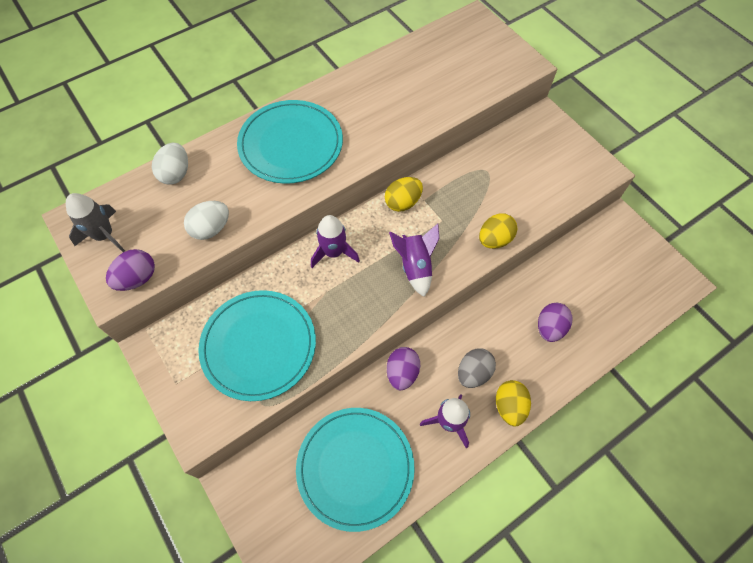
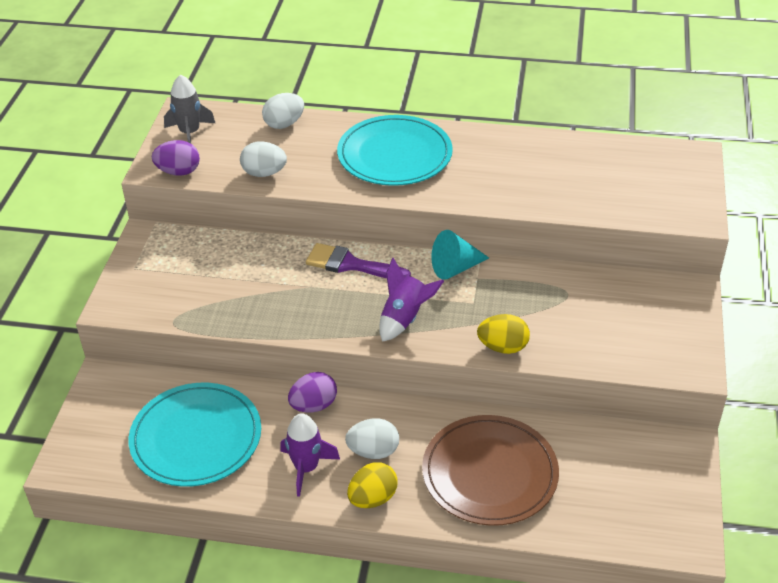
camera: 45 degrees right, 20 degrees down
turquoise plate [198,290,316,401] -> none
purple rocket [311,215,360,268] -> purple brush [306,243,411,278]
yellow egg [385,177,423,212] -> turquoise cone [431,230,489,280]
grey egg [458,348,496,388] -> white egg [345,418,399,459]
purple egg [538,303,573,342] -> brown plate [422,415,559,526]

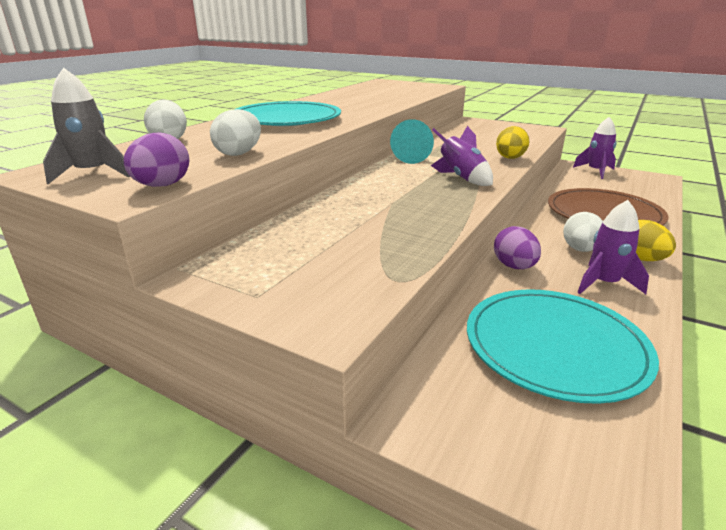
camera: 70 degrees left, 15 degrees down
purple brush [306,243,411,278] -> none
none -> purple rocket [573,117,617,179]

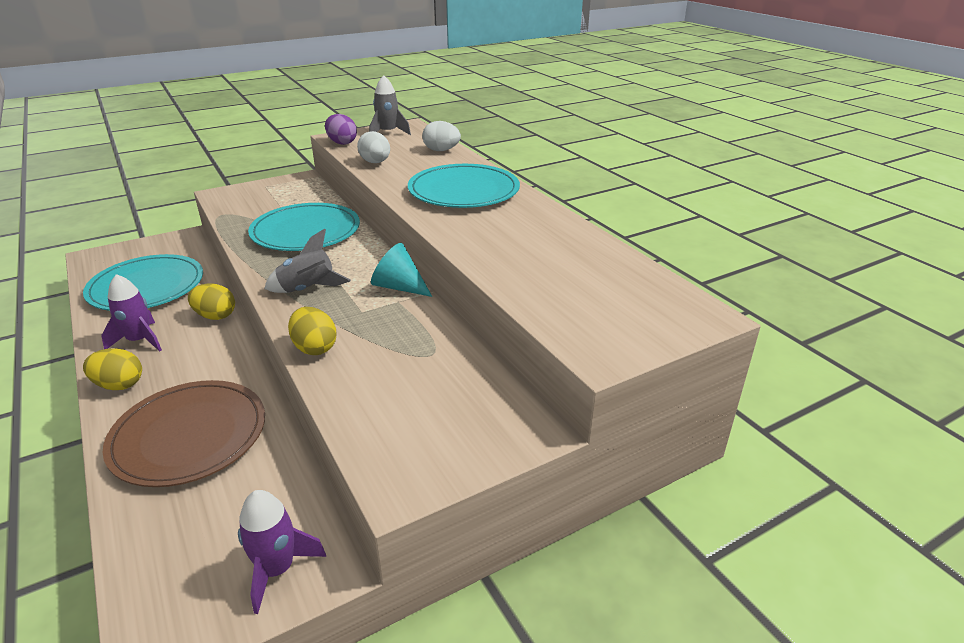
camera: 120 degrees right, 5 degrees up
purple rocket [431,126,493,186] -> grey rocket [264,228,351,293]
purple egg [494,226,541,269] -> yellow egg [188,283,235,320]
white egg [563,212,603,252] -> none
none -> turquoise plate [248,203,360,251]

